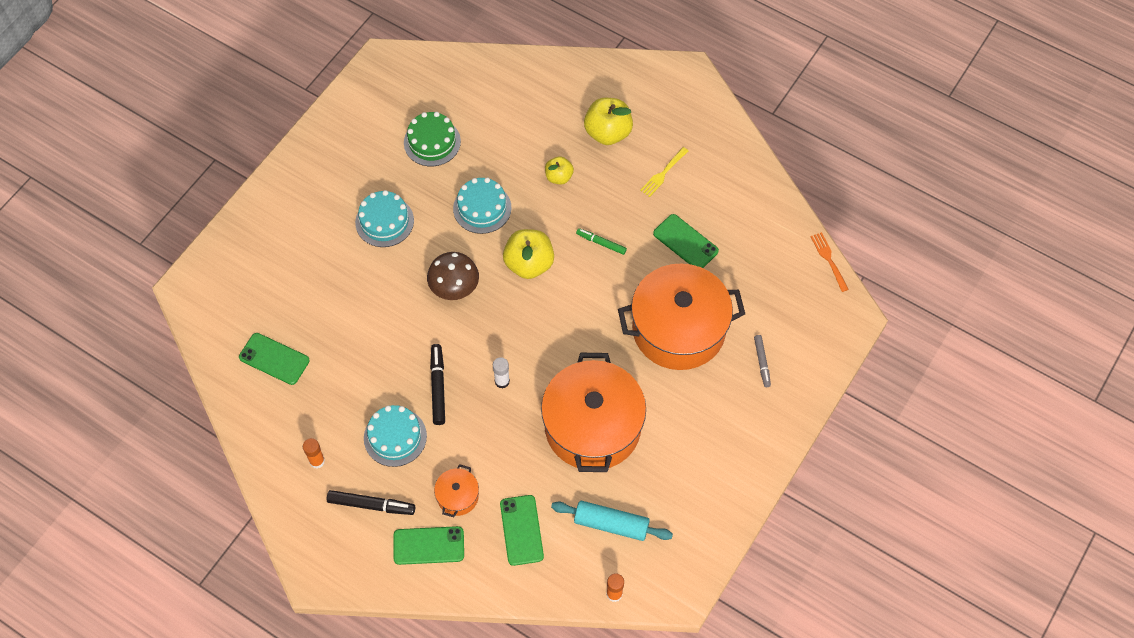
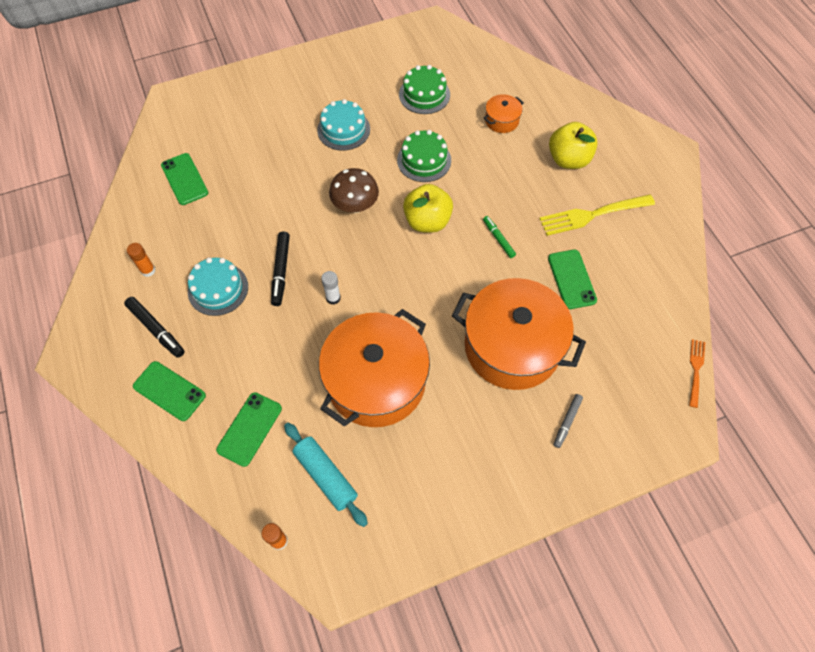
camera: 35 degrees right, 0 degrees up
black marker [430,344,445,425] -> black marker turned 150 degrees clockwise [271,232,290,306]
orange pot [434,464,479,517] -> orange pot moved to [484,94,524,133]
turquoise cake [453,177,511,234] -> green cake [397,130,451,182]
yellow apple [545,156,574,184] -> none
yellow fork [640,147,688,197] -> yellow fork [539,194,655,236], size x1.78

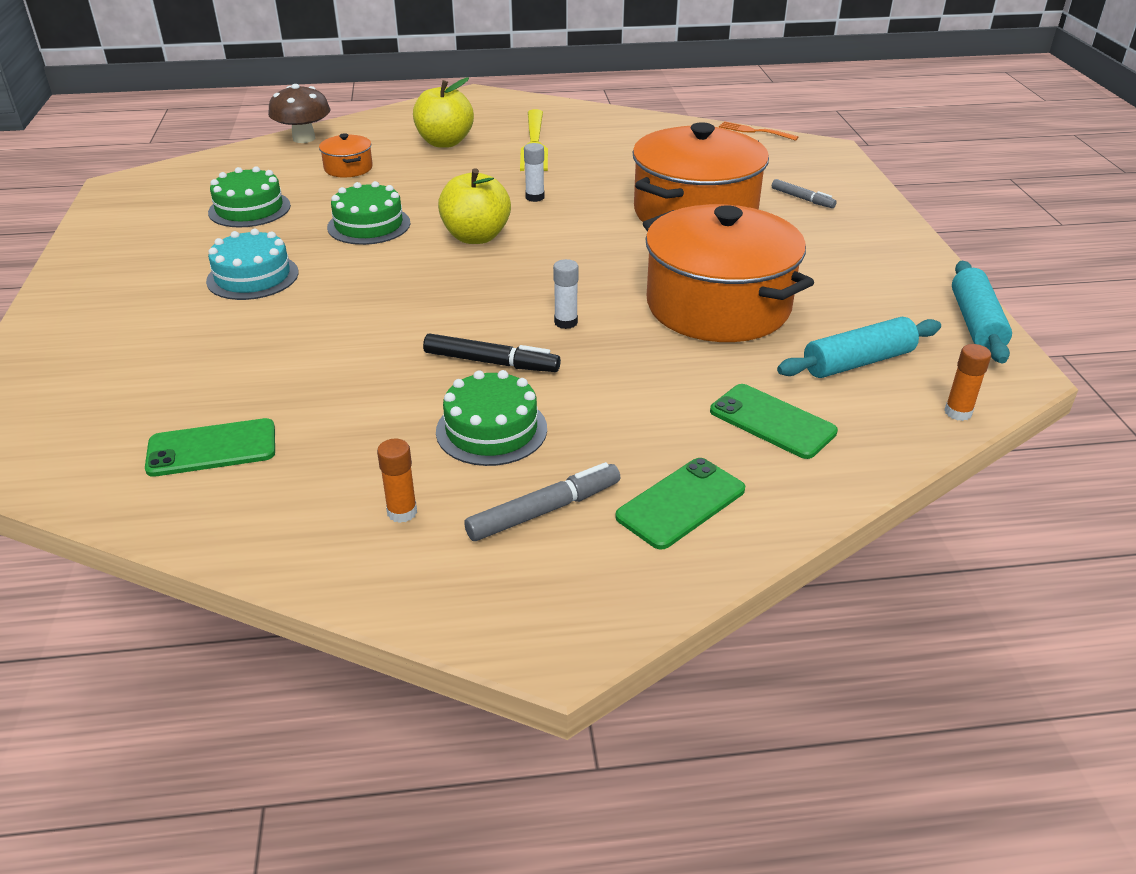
camera: 75 degrees left, 25 degrees down
black marker [124,297,184,358] -> grey marker [464,462,620,541]
turquoise cake [188,257,248,316] -> green cake [436,370,547,466]
brown mushroom [329,168,379,213] -> brown mushroom moved to [268,84,331,143]
green marker [483,216,516,258] -> white glue stick [524,143,544,202]
green phone [548,250,597,309] -> none
none -> turquoise rolling pin [952,261,1012,363]

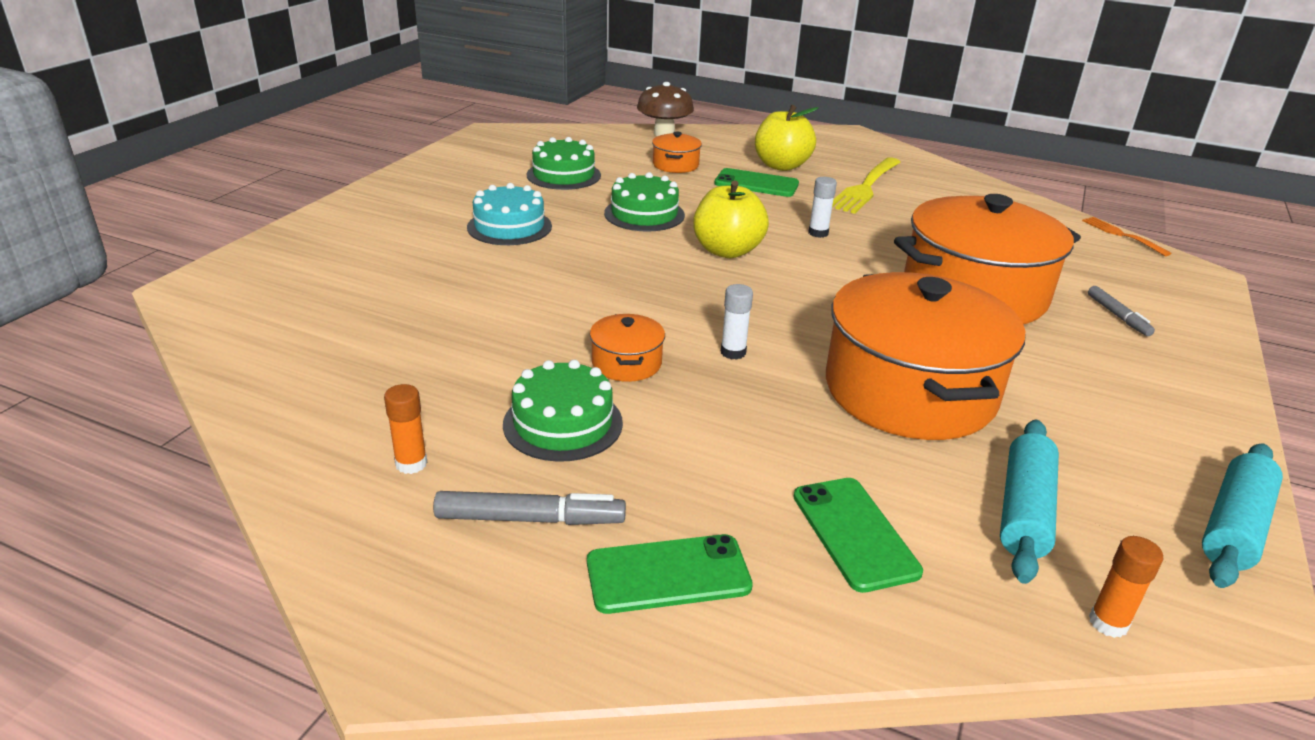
camera: 30 degrees right, 5 degrees down
green phone [145,418,275,477] -> green phone moved to [714,168,799,197]
black marker [423,333,561,372] -> orange pot [590,314,665,382]
turquoise rolling pin [777,317,941,378] -> turquoise rolling pin turned 75 degrees counterclockwise [1000,420,1059,584]

